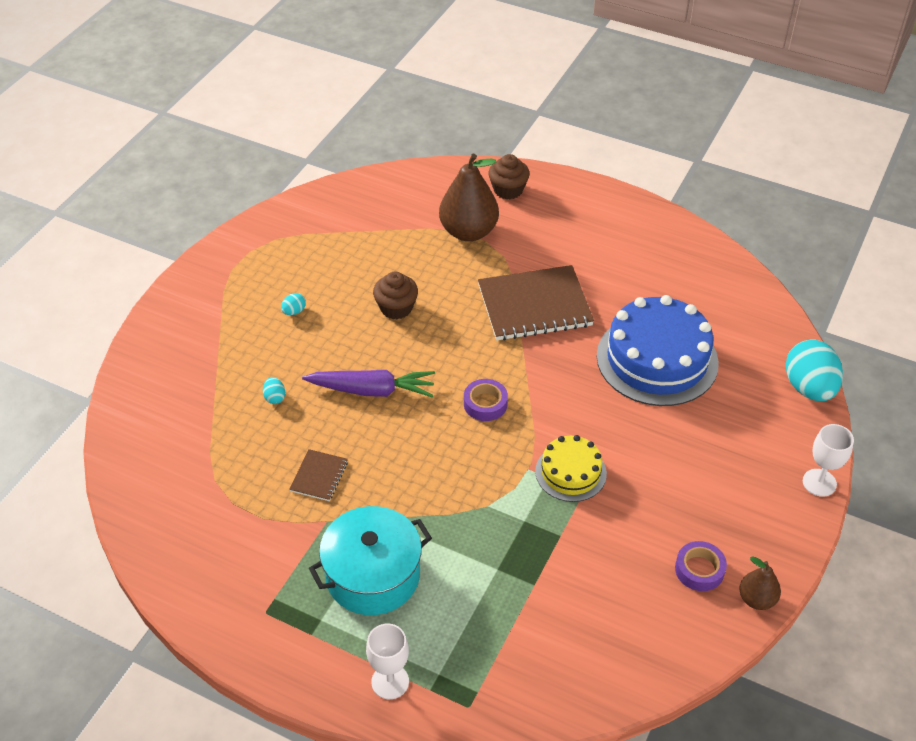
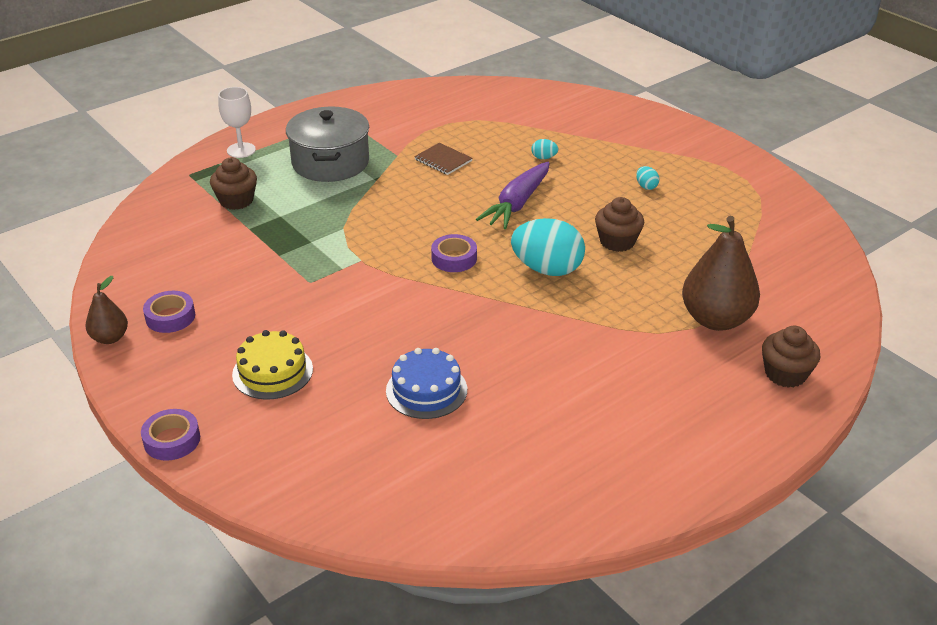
camera: 115 degrees right, 10 degrees down
turquoise pot [309,506,432,615] -> grey pot [286,107,369,182]
brown notebook [478,265,594,341] -> none
yellow cake [535,435,607,502] -> yellow cake moved to [232,330,313,400]
blue cake [597,295,719,406] -> blue cake [386,348,467,419], size x0.54
turquoise egg [785,340,843,401] -> turquoise egg moved to [511,218,585,276]
white goblet [803,424,854,497] -> purple tape [141,409,200,461]
none -> brown cupcake [210,158,257,210]

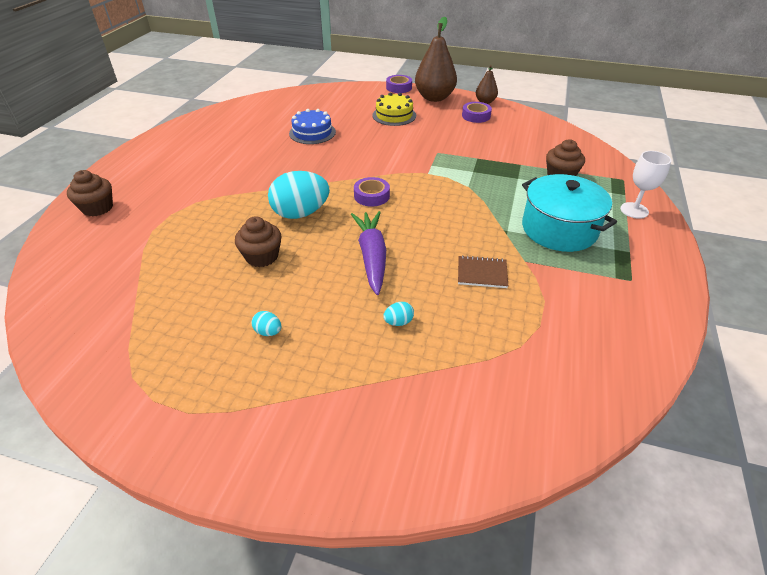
camera: 145 degrees right, 5 degrees up
grey pot [286,107,369,182] -> turquoise pot [522,174,617,252]
brown pear [682,216,760,331] -> brown pear moved to [415,17,457,102]

